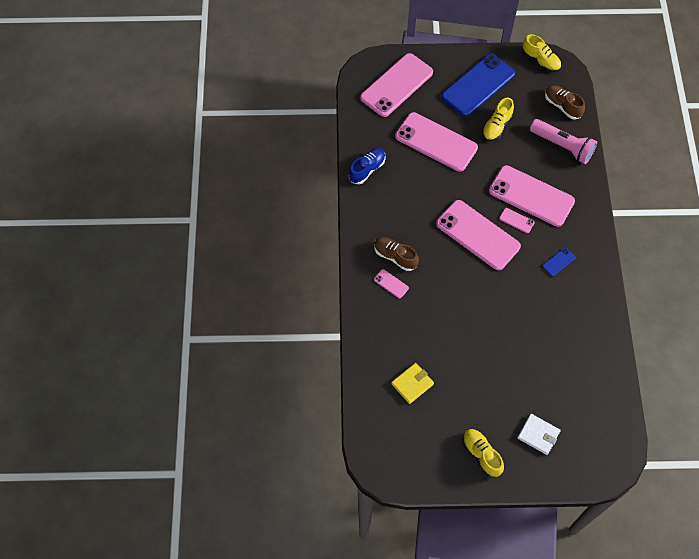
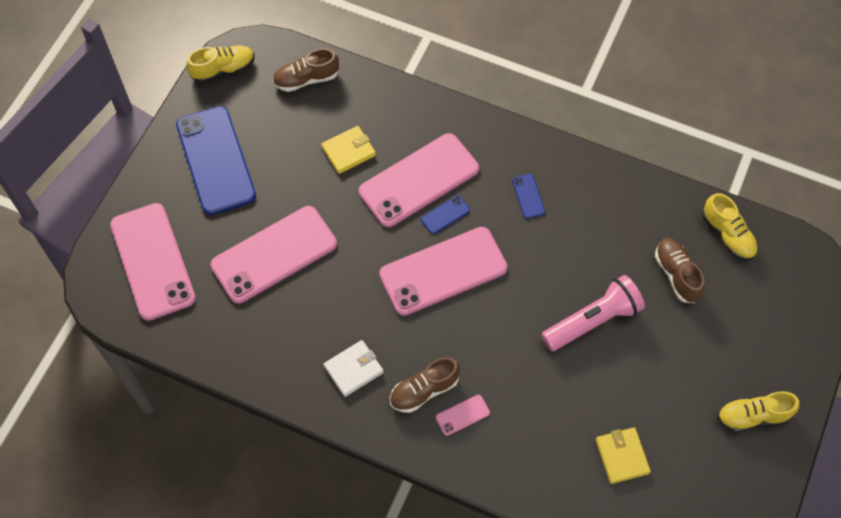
camera: 65 degrees left, 0 degrees up
blue shoe [349,148,386,184] -> none
yellow shoe [482,98,514,141] -> yellow shoe moved to [702,193,758,261]
pink phone [499,208,534,233] -> blue phone [421,195,470,234]
white wallet [517,414,561,455] -> white wallet moved to [323,340,384,397]
pink flashlight [530,119,597,164] -> pink flashlight moved to [541,275,645,351]
none -> yellow wallet [321,126,376,174]
none -> brown shoe [655,238,705,303]

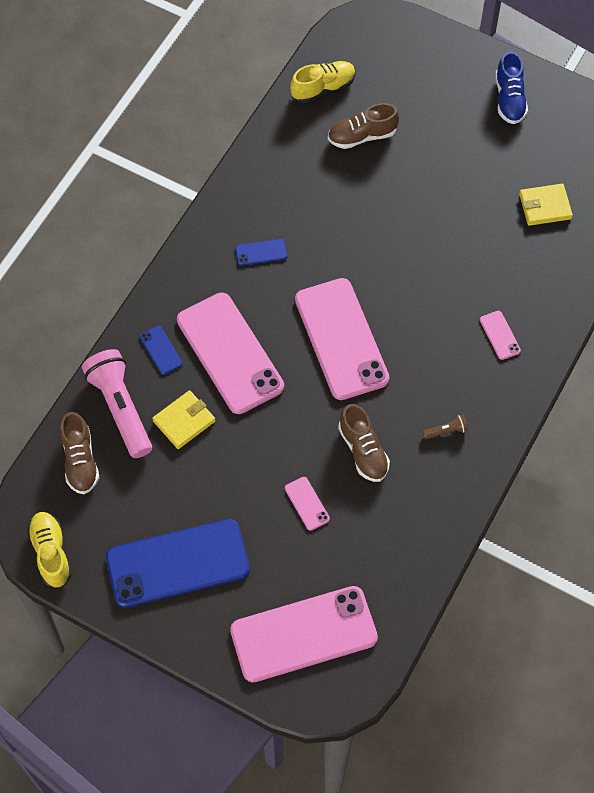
camera: 85 degrees left, 0 degrees up
pink phone [211,206,337,303] -> pink phone [285,477,330,531], size x0.40
yellow wallet [321,126,376,174] -> yellow wallet turned 75 degrees clockwise [152,390,215,449]
white wallet [323,340,384,397] -> brown flashlight [423,415,468,439]
brown shoe [390,357,460,413] -> brown shoe moved to [338,404,390,482]
blue phone [421,195,470,234] -> blue phone moved to [140,326,182,375]
pink flashlight [541,275,645,351] -> pink flashlight moved to [82,349,152,458]
yellow shoe [717,391,799,432] -> blue shoe [495,51,528,124]

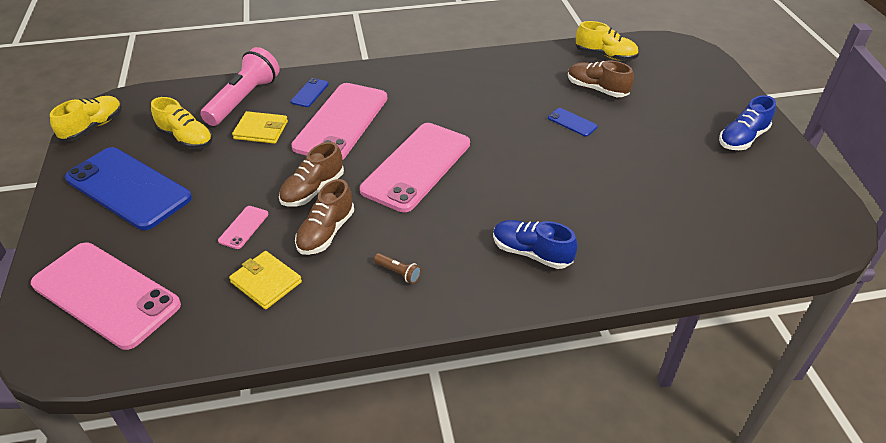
camera: 50 degrees right, 20 degrees down
brown shoe [60,412,99,494] -> brown shoe moved to [279,142,344,207]
blue phone [235,239,287,266] -> blue phone moved to [548,108,598,137]
pink phone [480,311,521,360] -> blue shoe [493,220,578,269]
yellow wallet [519,184,573,226] -> yellow wallet moved to [229,251,302,309]
none -> yellow shoe [151,97,213,149]

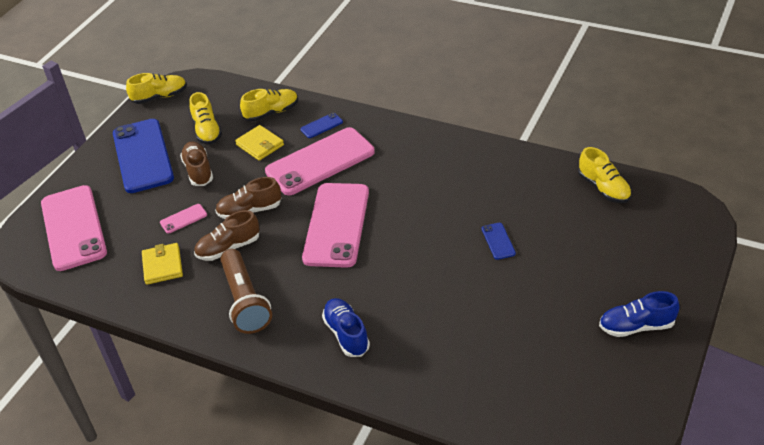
camera: 40 degrees right, 0 degrees up
pink flashlight [200,47,280,126] -> yellow shoe [240,89,298,122]
pink phone [360,123,470,212] -> pink phone turned 60 degrees counterclockwise [302,183,369,268]
brown flashlight [374,253,421,284] -> brown flashlight [220,249,272,334], size x2.48
brown shoe [568,61,634,97] -> brown shoe moved to [180,141,213,186]

